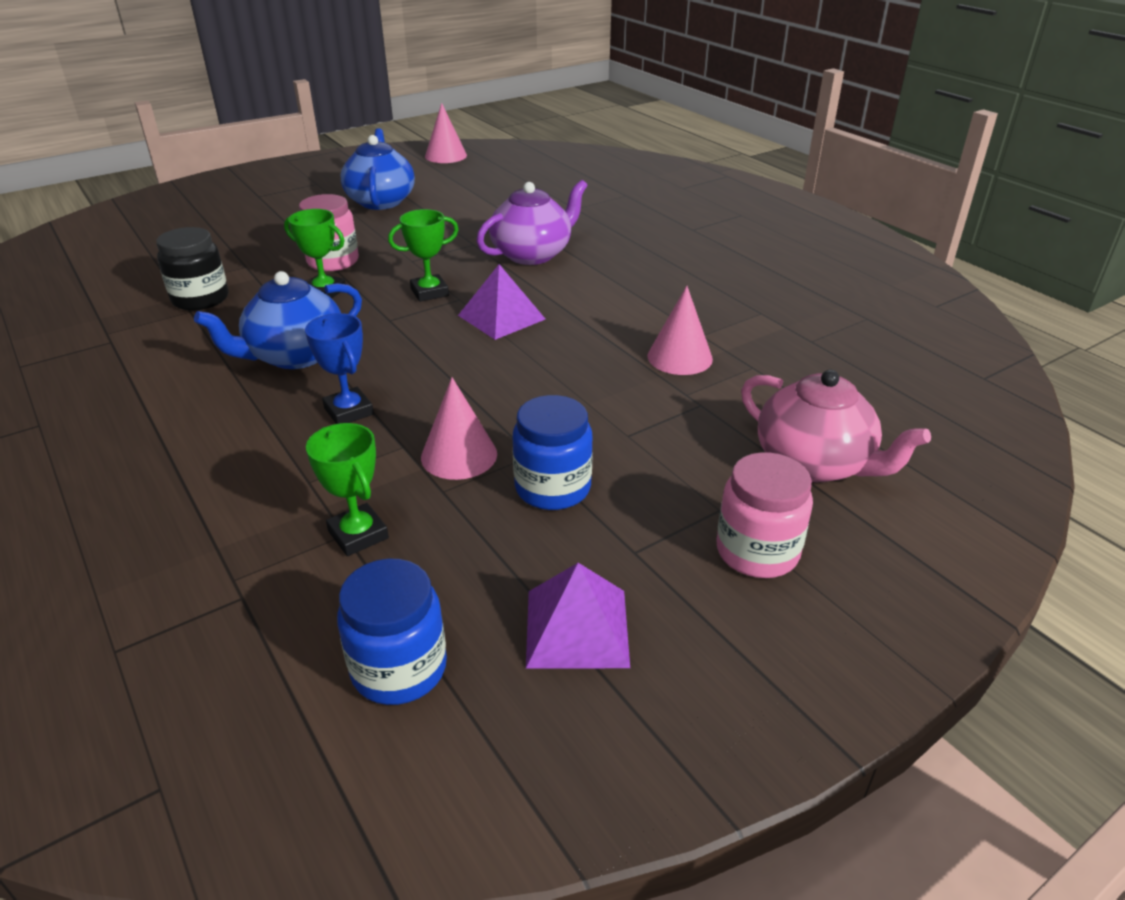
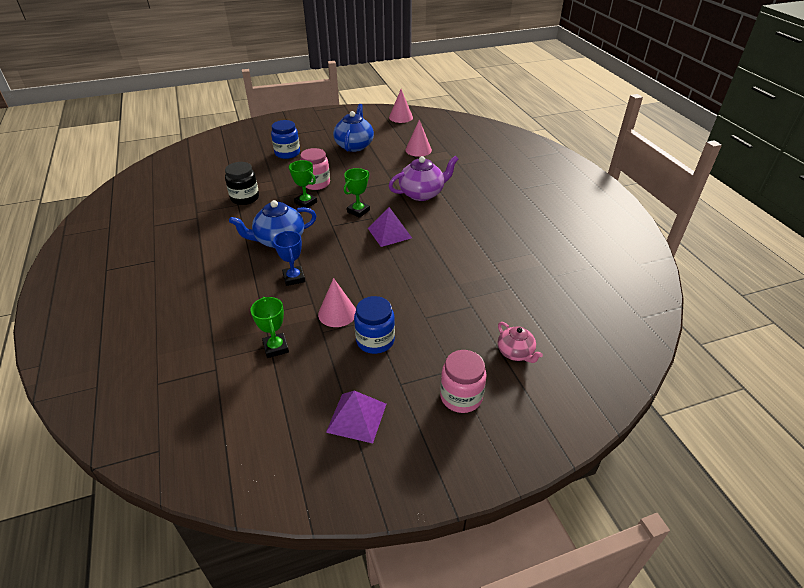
camera: 15 degrees right, 5 degrees up
blue jar [337,559,447,705] -> blue jar moved to [271,120,300,159]
green trophy [388,209,459,302] -> green trophy turned 45 degrees counterclockwise [344,168,370,218]
pink cone [648,286,713,375] -> pink cone moved to [405,120,432,157]
pink teapot [741,370,931,482] -> pink teapot [498,322,543,363], size x0.60

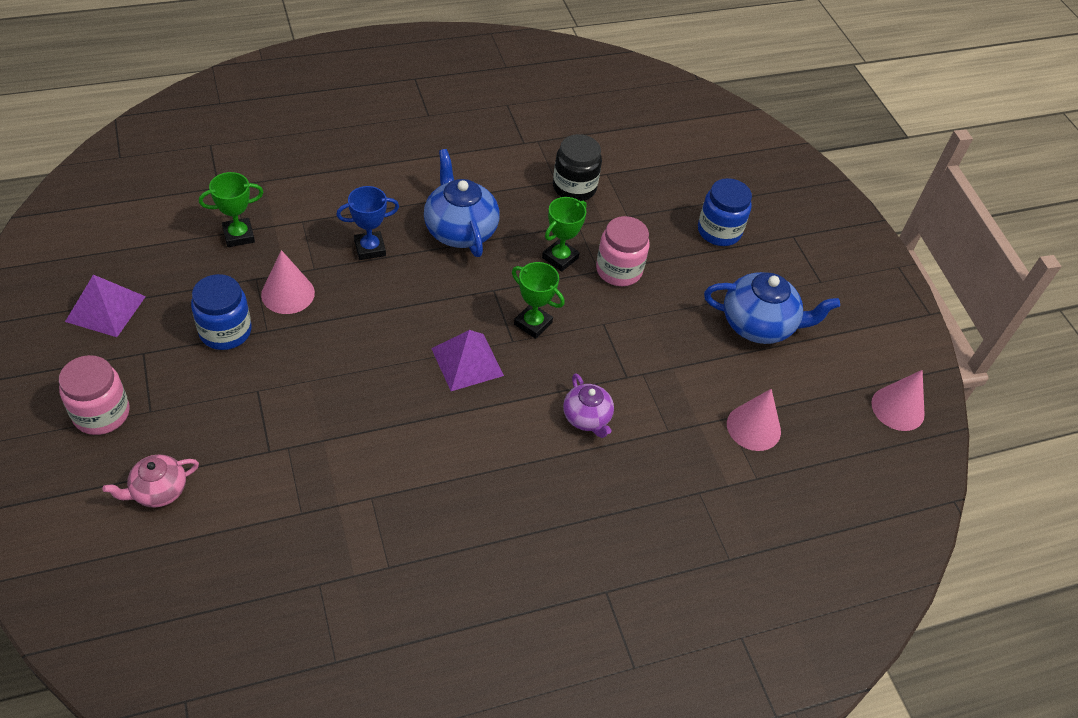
camera: 85 degrees right, 10 degrees up
purple teapot [389,156,459,201] -> purple teapot [563,373,614,438], size x0.60

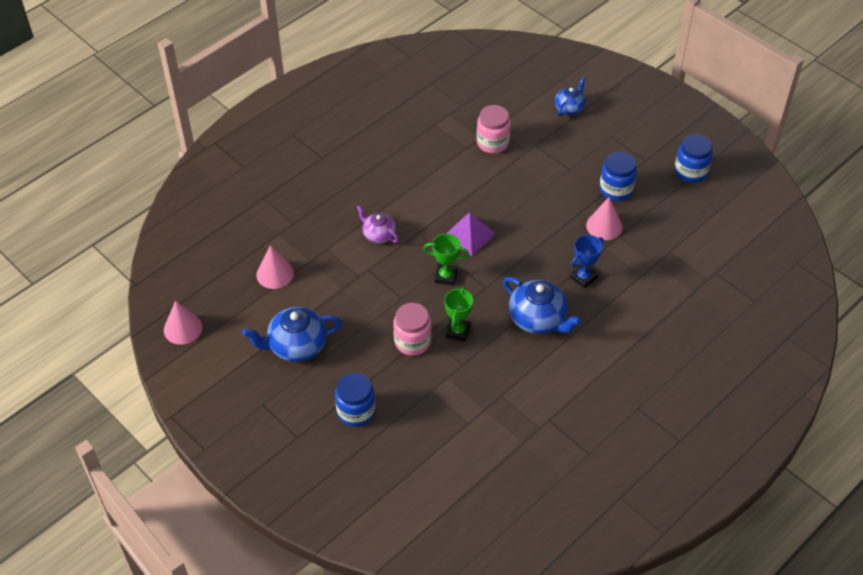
camera: 160 degrees right, 0 degrees up
pink jar [59,355,130,435] -> pink jar moved to [477,105,511,153]
purple pyramid [65,275,146,337] -> blue jar [674,134,713,183]
pink teapot [102,454,199,508] -> blue teapot [555,77,586,116]
green trophy [199,172,263,247] -> none
black jar [553,134,602,201] -> none

